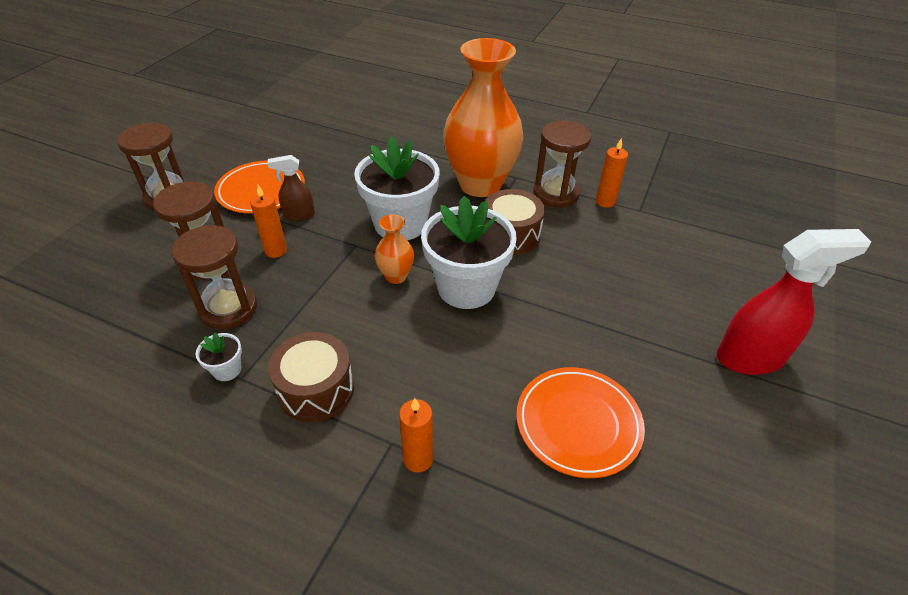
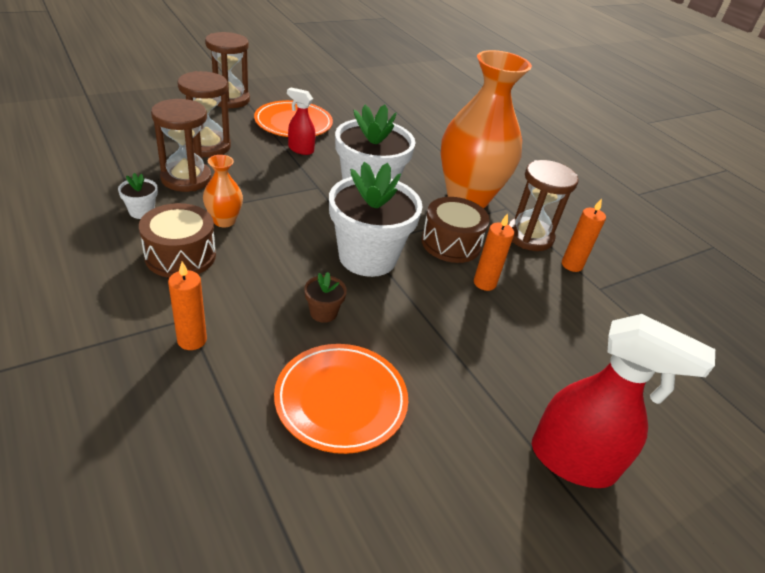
camera: 30 degrees right, 5 degrees down
orange candle [250,185,287,258] -> orange candle moved to [474,213,514,291]
brown spray bottle [268,155,315,221] -> red spray bottle [287,87,316,155]
orange vase [375,214,414,284] -> orange vase moved to [203,155,243,227]
none -> brown flower pot [304,272,347,323]

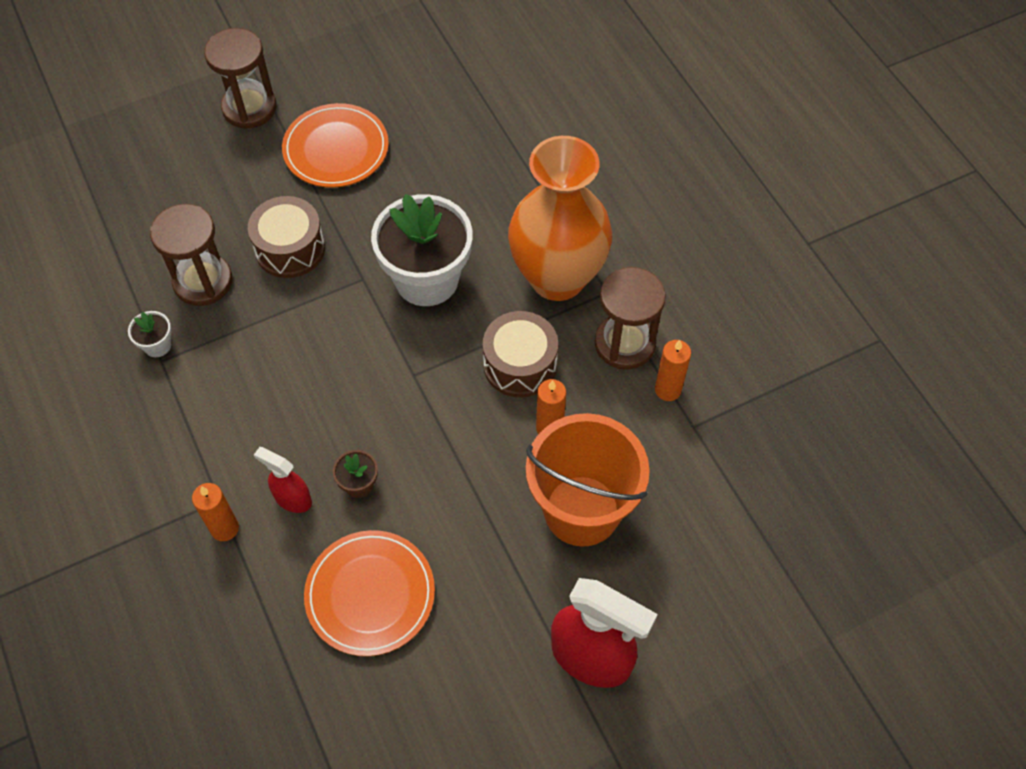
camera: 10 degrees right, 20 degrees up
brown drum [139,203,216,278] -> brown drum moved to [248,196,325,278]
brown hourglass [177,71,231,157] -> none
orange vase [203,155,243,227] -> none
red spray bottle [287,87,316,155] -> red spray bottle moved to [254,447,312,513]
white flower pot [329,162,423,277] -> none
none -> orange bucket [526,413,650,547]

